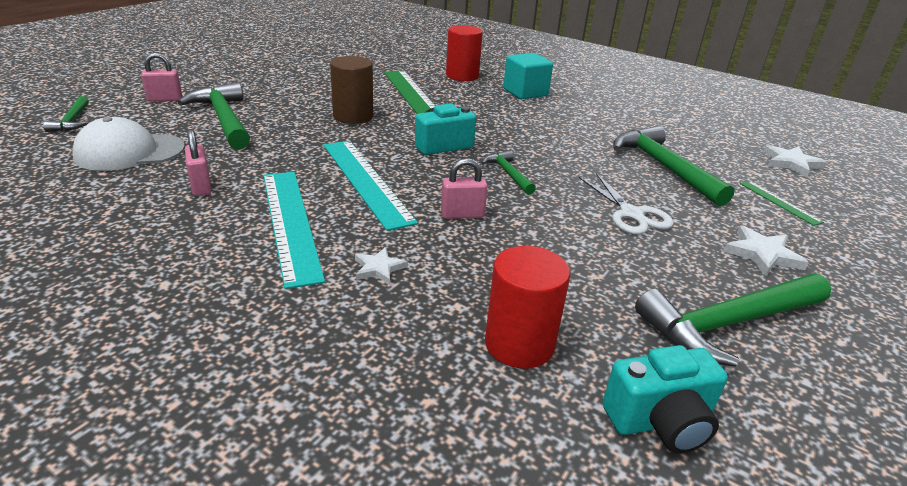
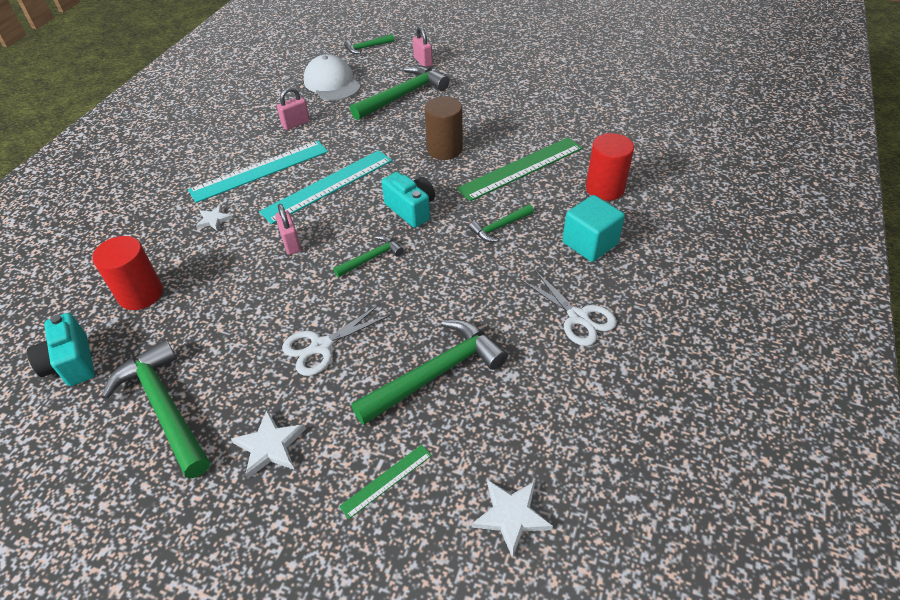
camera: 80 degrees right, 15 degrees up
none -> green hammer [469,204,534,242]
none -> white scissors [521,270,617,346]

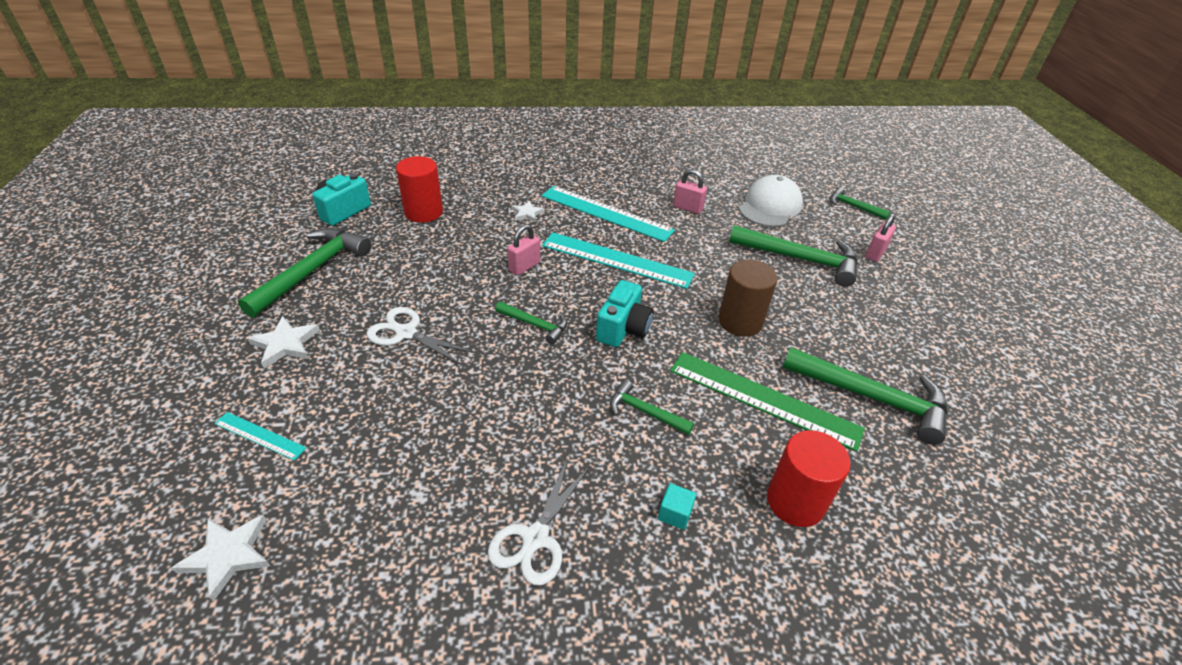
camera: 60 degrees right, 5 degrees down
green ruler [339,445,432,519] -> turquoise ruler [214,412,306,461]
green hammer [351,320,507,425] -> green hammer moved to [783,347,948,445]
turquoise cube [562,195,625,262] -> turquoise cube [658,483,696,530], size x0.49

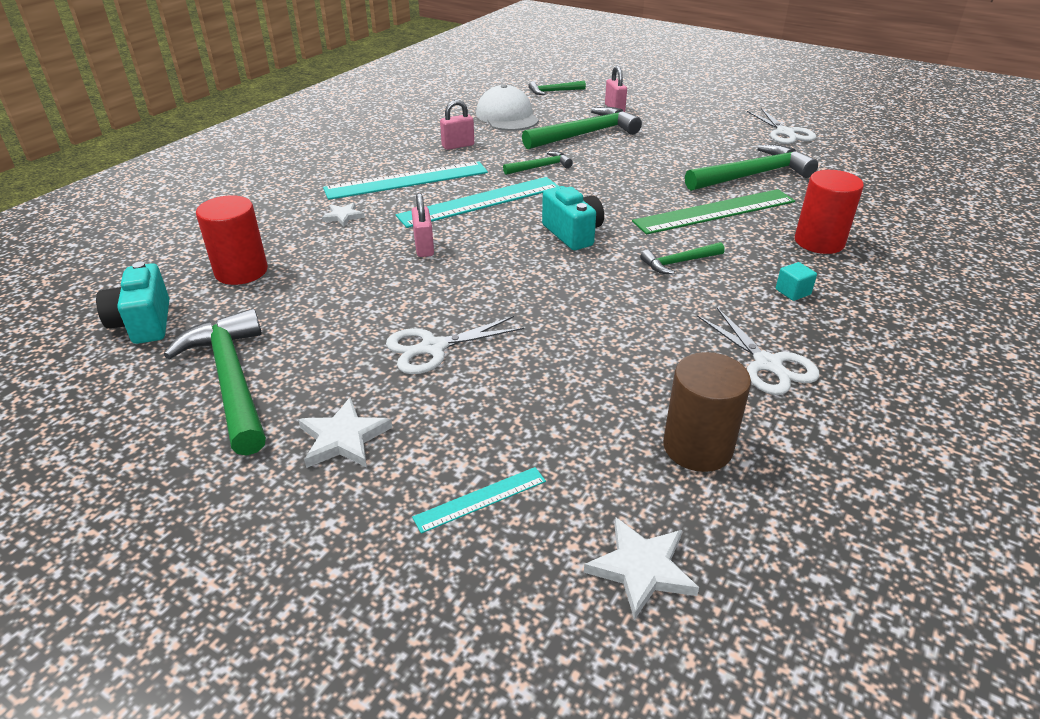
camera: 50 degrees left, 5 degrees down
green hammer [495,302,567,344] -> green hammer moved to [503,151,573,175]
brown cylinder [718,260,777,337] -> brown cylinder moved to [663,352,751,472]
none -> white scissors [747,108,816,144]

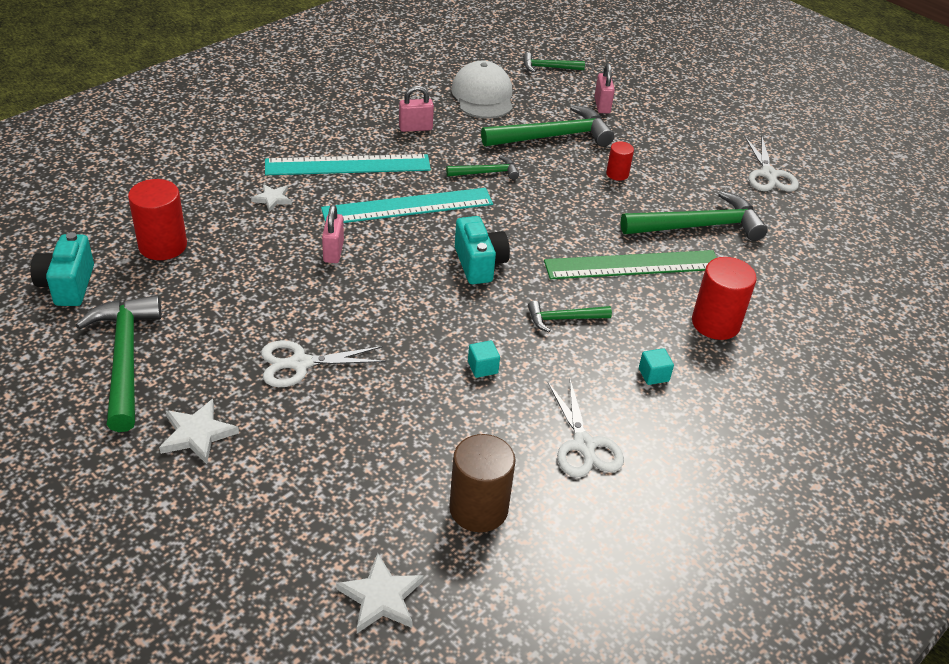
camera: 10 degrees right, 5 degrees up
turquoise ruler [412,467,546,534] -> none
none -> turquoise cube [468,340,500,378]
none -> red cylinder [606,141,634,181]

